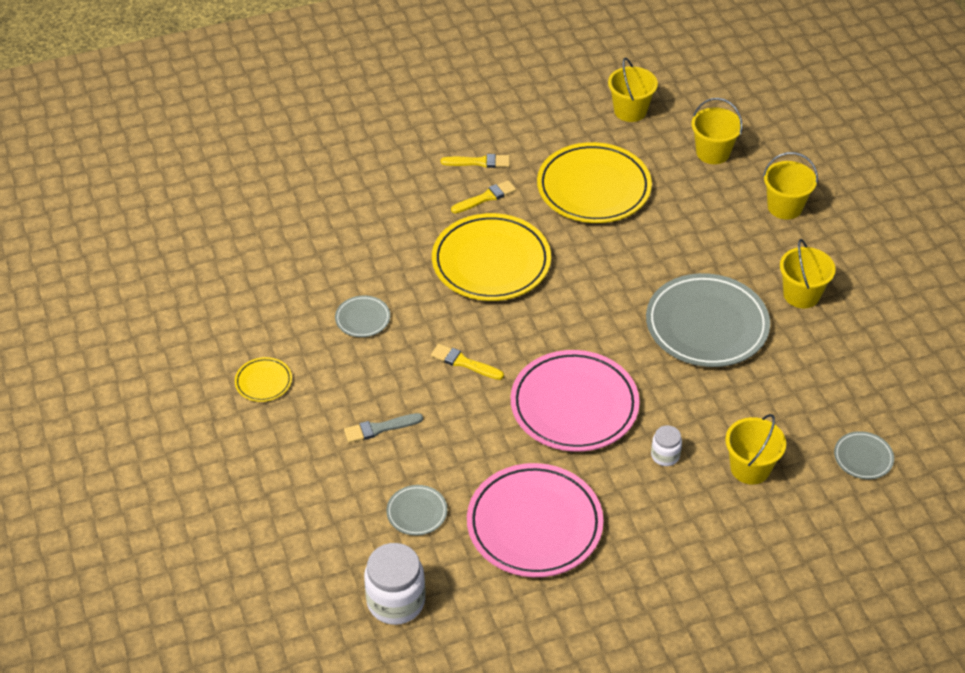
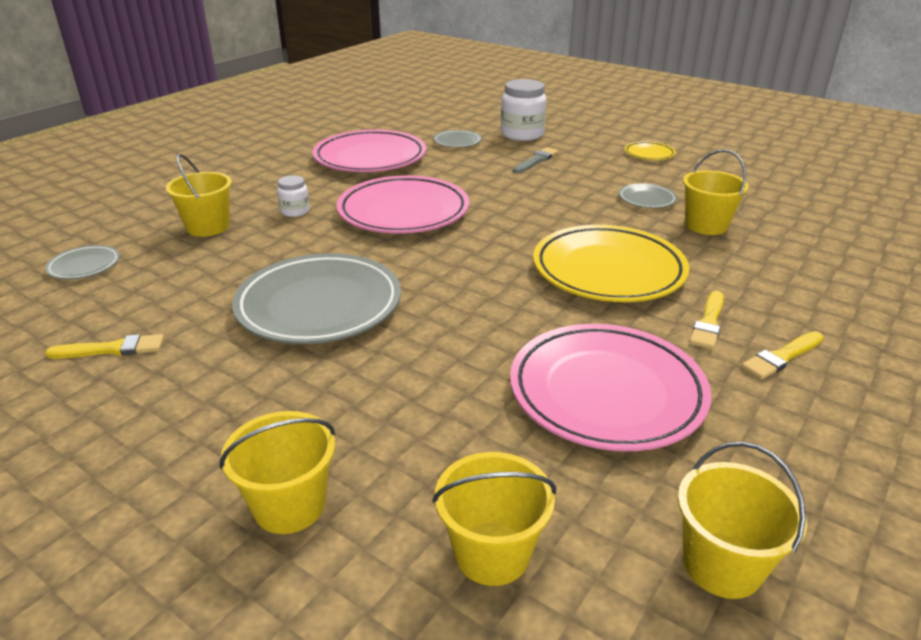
camera: 145 degrees right, 15 degrees down
white jar [364,543,425,625] -> white jar moved to [501,79,547,141]
yellow brush [431,344,504,380] -> yellow brush moved to [45,334,164,359]
yellow plate [537,142,652,223] -> pink plate [510,324,711,451]
yellow bucket [780,239,836,308] -> yellow bucket moved to [683,149,749,235]

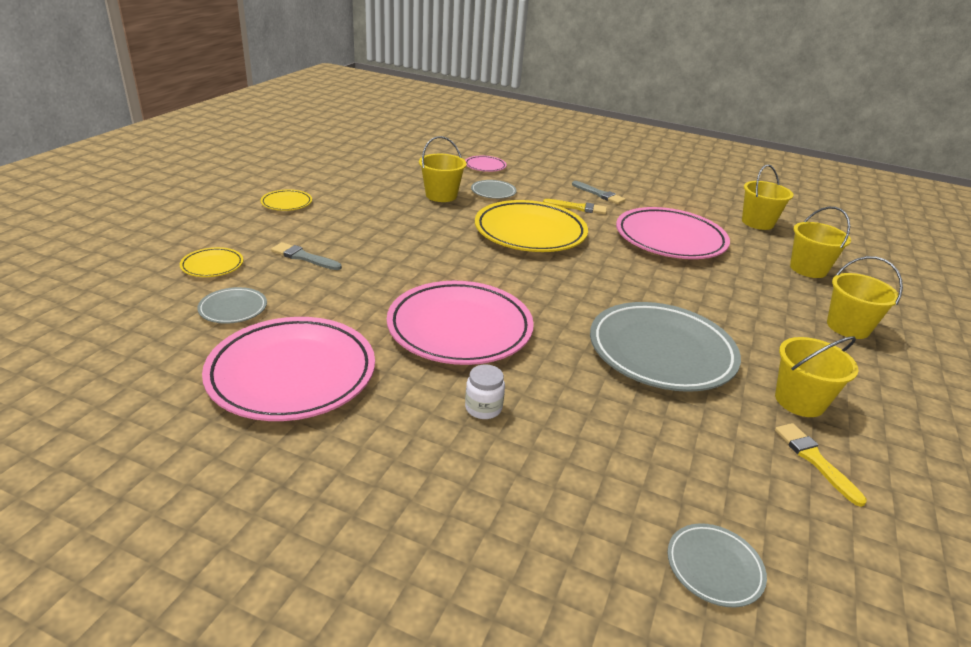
camera: 105 degrees left, 0 degrees up
yellow bucket [165,154,232,237] -> yellow bucket moved to [775,336,859,417]
white jar [501,79,547,141] -> yellow plate [180,247,243,277]
grey plate [619,183,677,208] -> grey plate moved to [471,180,517,199]
yellow brush [741,331,824,379] -> grey brush [572,181,626,204]
none -> pink plate [465,156,507,172]

